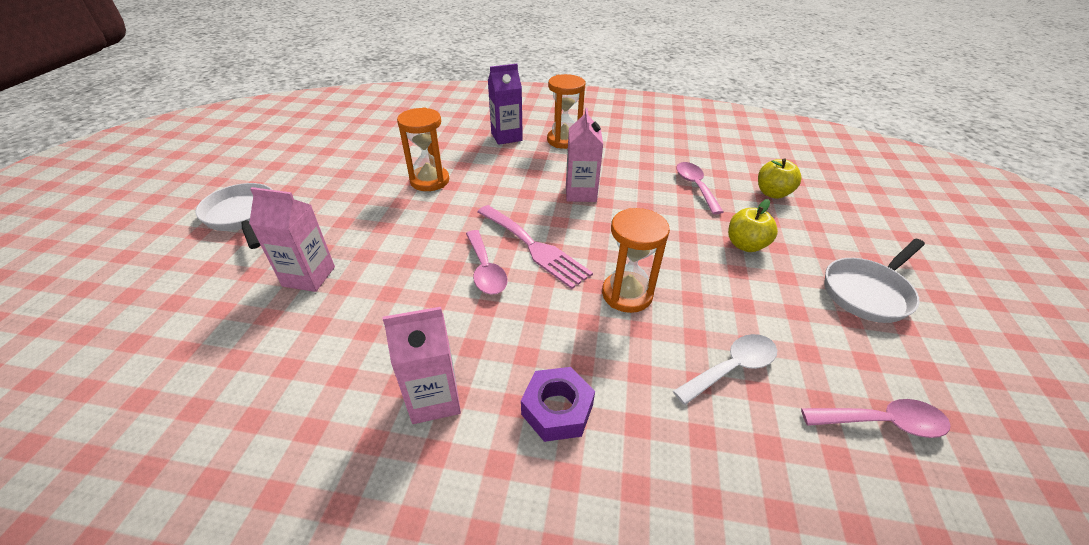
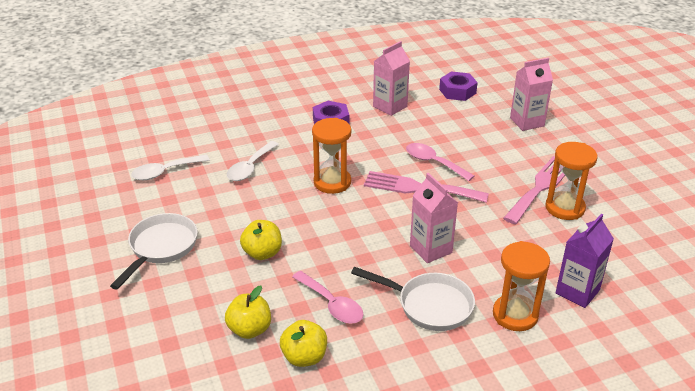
camera: 150 degrees right, 5 degrees down
white pan [195,183,273,249] -> white pan moved to [351,267,475,331]
pink spoon [801,399,951,438] -> white spoon [131,154,210,180]
none -> yellow apple [280,320,327,367]
none -> purple nut [439,71,478,101]
none -> pink fork [503,156,565,224]

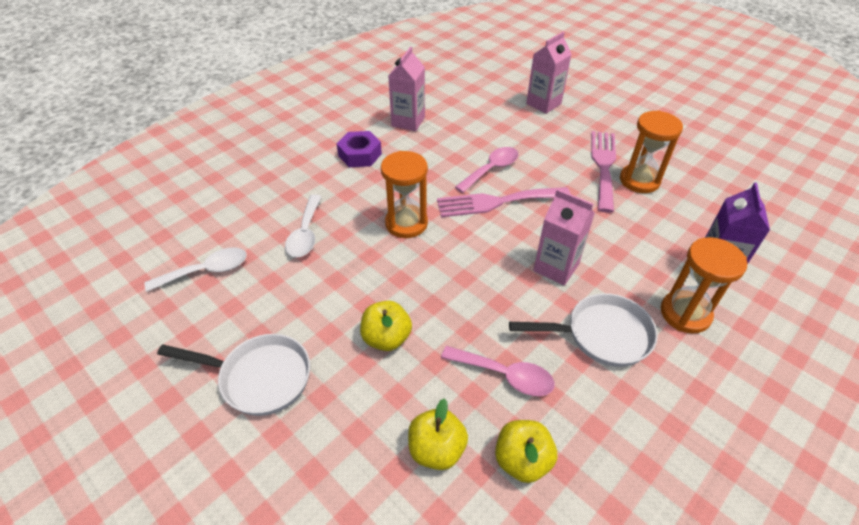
camera: 25 degrees left, 10 degrees up
white pan [110,213,198,290] -> white pan turned 105 degrees clockwise [157,334,310,416]
white spoon [131,154,210,180] -> white spoon turned 150 degrees counterclockwise [144,247,247,292]
pink spoon [406,143,474,181] -> pink spoon turned 120 degrees clockwise [455,147,518,193]
purple nut [439,71,478,101] -> none

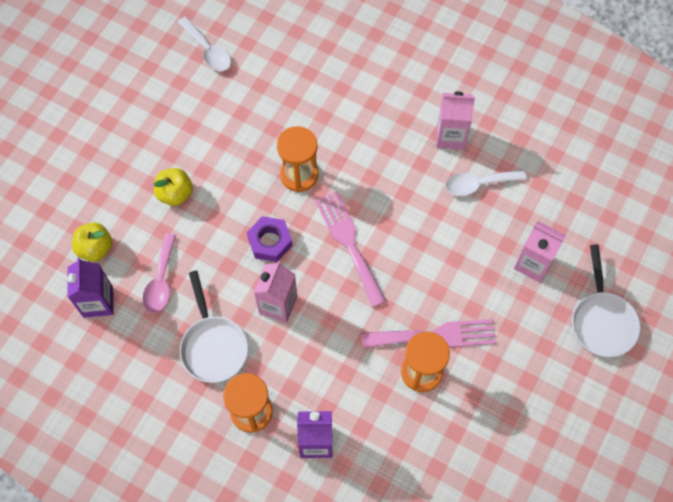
camera: 75 degrees right, 20 degrees up
white pan [157,334,310,416] -> white pan moved to [572,244,640,357]
white spoon [285,194,322,258] -> white spoon moved to [445,169,527,196]
purple nut [337,131,382,167] -> purple nut moved to [247,216,293,262]
pink spoon [455,147,518,193] -> none
yellow apple [495,420,557,483] -> purple carton [67,258,114,318]

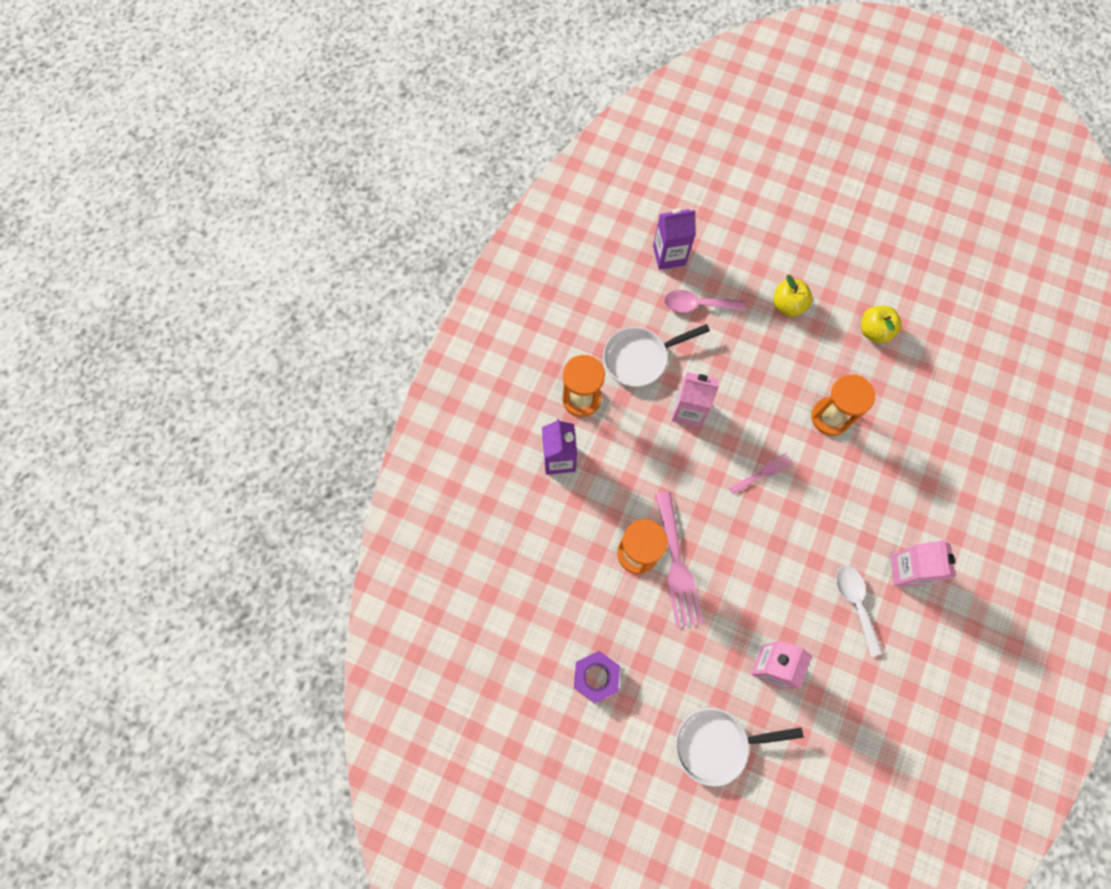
camera: 85 degrees right, 5 degrees up
yellow apple [72,223,112,262] -> yellow apple moved to [861,306,902,343]
white spoon [178,17,231,71] -> none
purple nut [247,216,293,262] -> purple nut moved to [574,651,620,703]
pink fork [315,191,386,307] -> pink fork [729,453,793,494], size x0.54

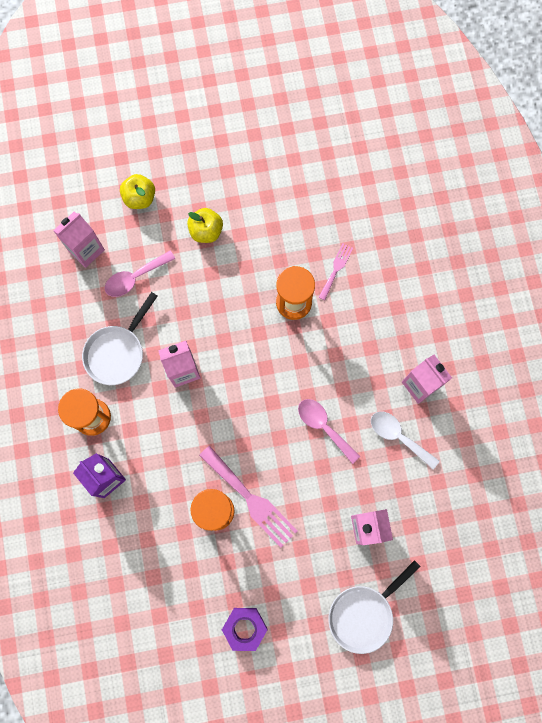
camera: 35 degrees left, 5 degrees up
purple carton [653,209,696,270] -> pink carton [53,212,105,268]
pink fork [729,453,793,494] -> pink fork moved to [319,243,353,300]
yellow apple [861,306,902,343] -> yellow apple moved to [120,174,155,209]
none -> pink spoon [298,399,360,464]

